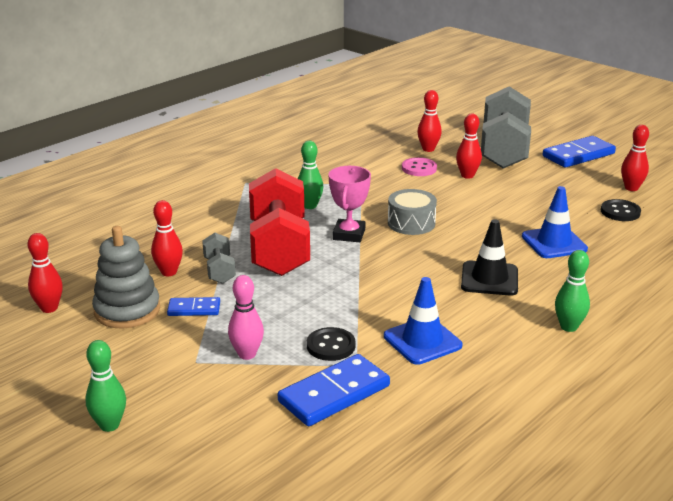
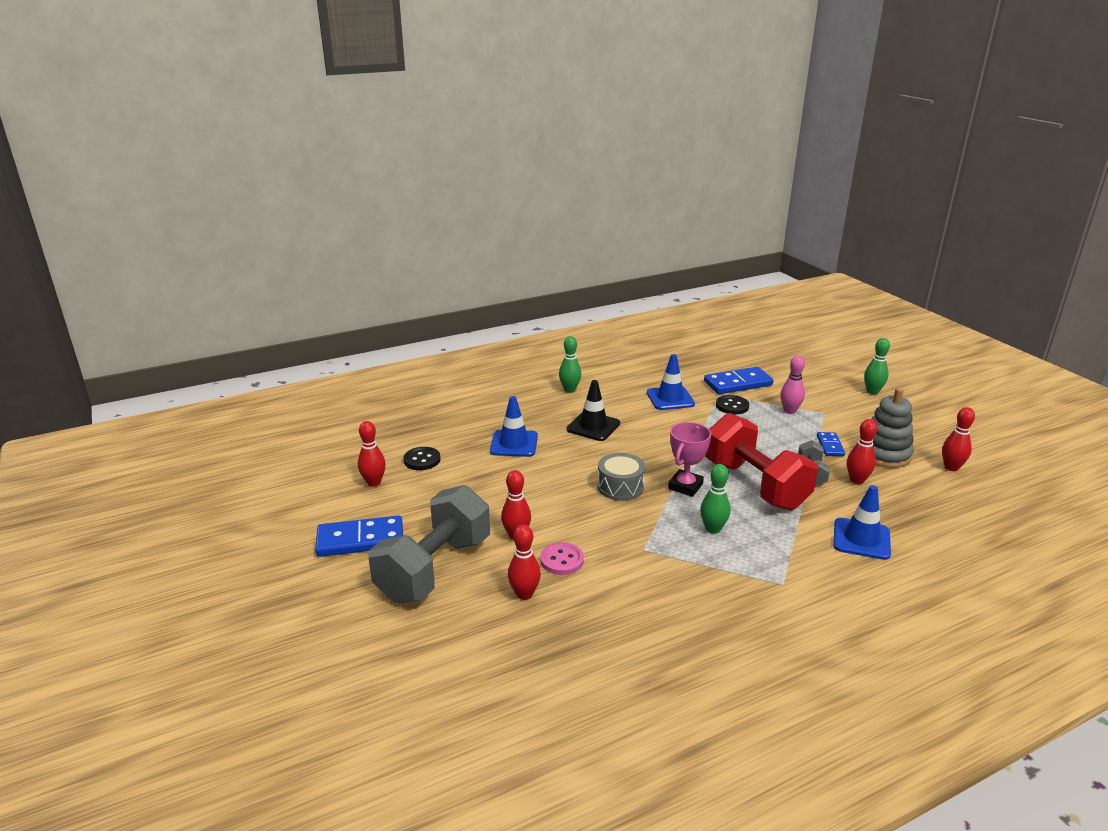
camera: 160 degrees left, 0 degrees up
blue domino [167,297,220,316] -> blue domino turned 75 degrees clockwise [817,432,845,456]
red dumbbell [249,168,310,276] -> red dumbbell turned 45 degrees counterclockwise [705,413,818,510]
none -> blue traffic cone [833,485,891,560]

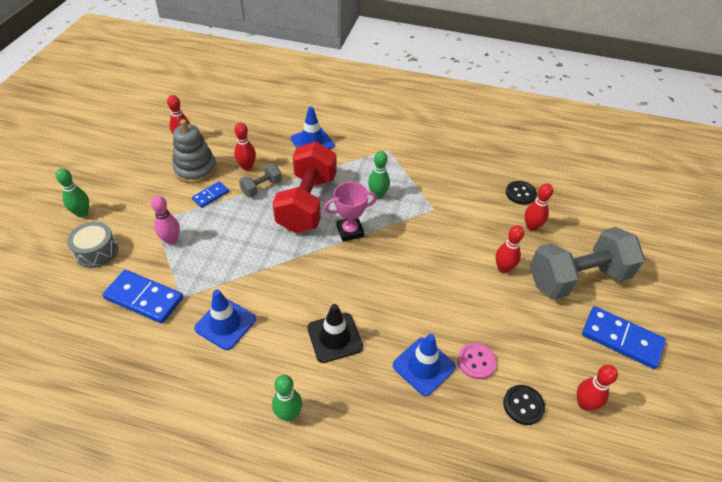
camera: 140 degrees left, 20 degrees up
pink button [540,542,584,575] -> pink button moved to [458,343,497,380]
grey drum [597,453,645,501] -> grey drum moved to [67,221,118,268]
black button [716,395,749,414] -> black button moved to [506,181,537,205]

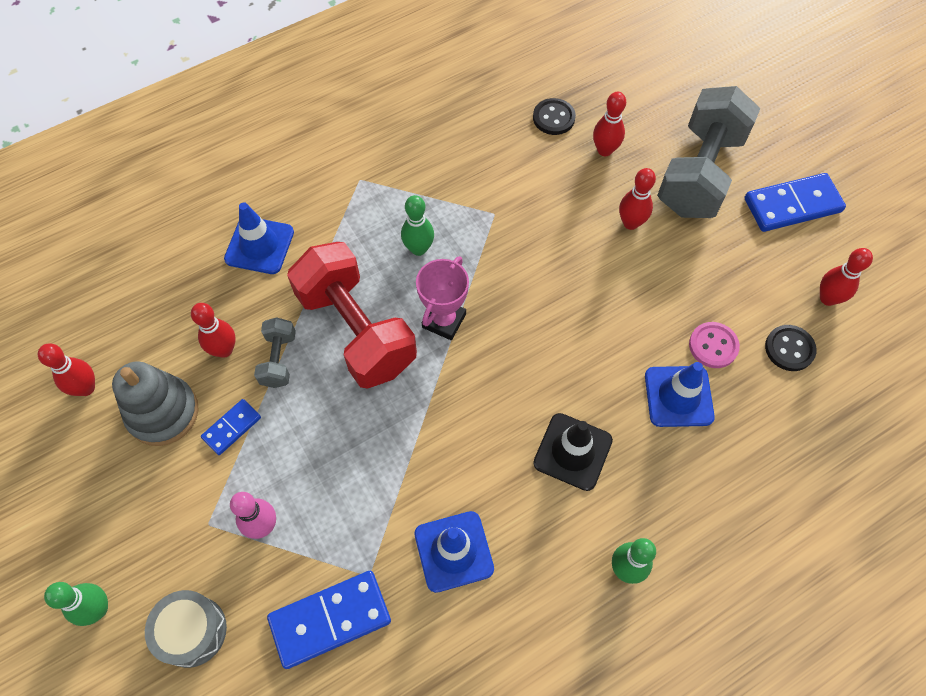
camera: 45 degrees left, 15 degrees up
blue domino [192,181,229,208] -> blue domino turned 45 degrees clockwise [201,399,261,455]

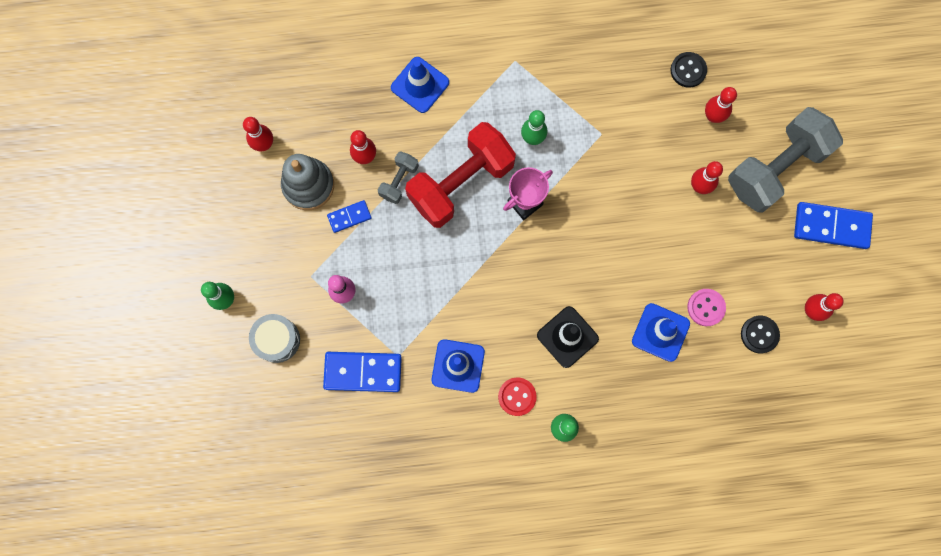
camera: 25 degrees right, 15 degrees up
red dumbbell [287,242,417,389] -> red dumbbell turned 60 degrees clockwise [405,122,516,228]
none -> red button [498,377,537,416]

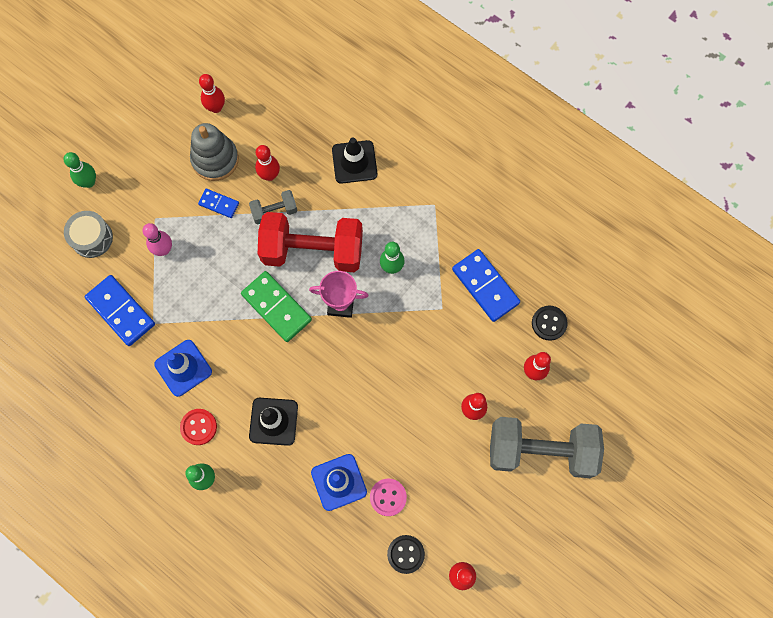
camera: 45 degrees right, 5 degrees down
blue traffic cone [391,57,449,113] -> black traffic cone [332,137,377,184]
blue domino [794,202,873,249] -> blue domino moved to [452,249,520,322]
none -> green domino [241,271,312,342]

